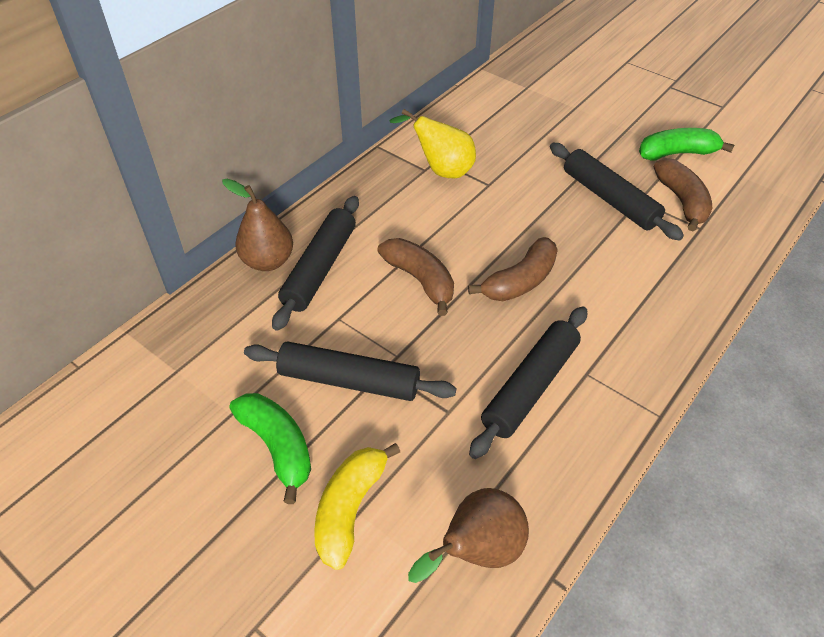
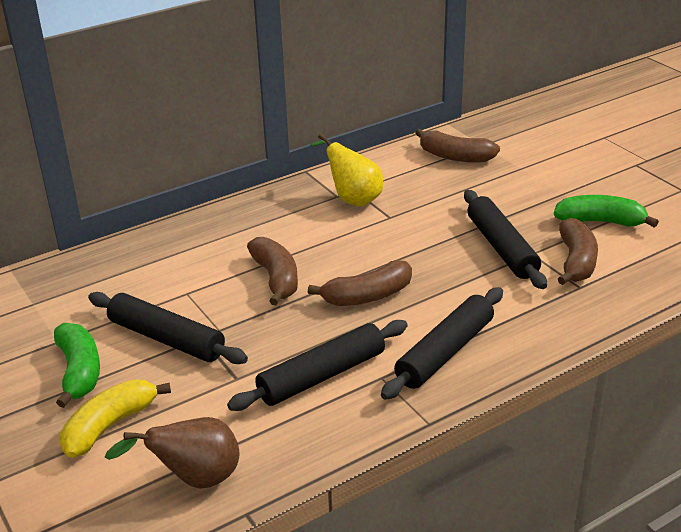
camera: 20 degrees right, 15 degrees down
brown pear [222,179,293,271] -> none
black rolling pin [272,196,359,331] -> black rolling pin moved to [381,287,503,400]
none -> brown banana [416,129,500,163]

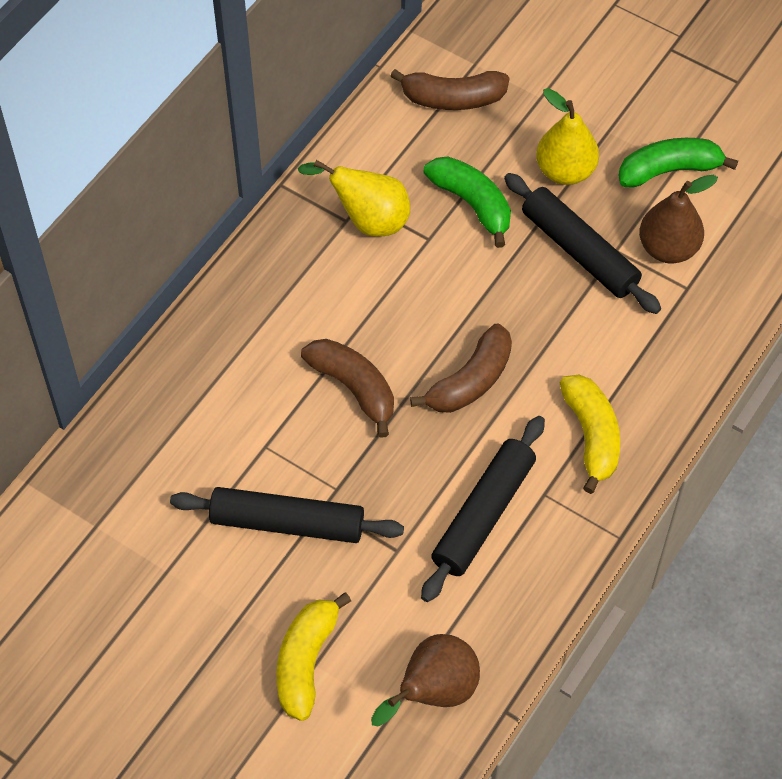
camera: 25 degrees left, 25 degrees up
green banana [54,323,100,408] -> green banana moved to [423,157,511,248]
black rolling pin [381,287,503,400] -> yellow banana [560,375,620,494]
brown banana [558,218,598,285] -> brown pear [639,175,718,263]
none -> yellow pear [536,88,599,185]

